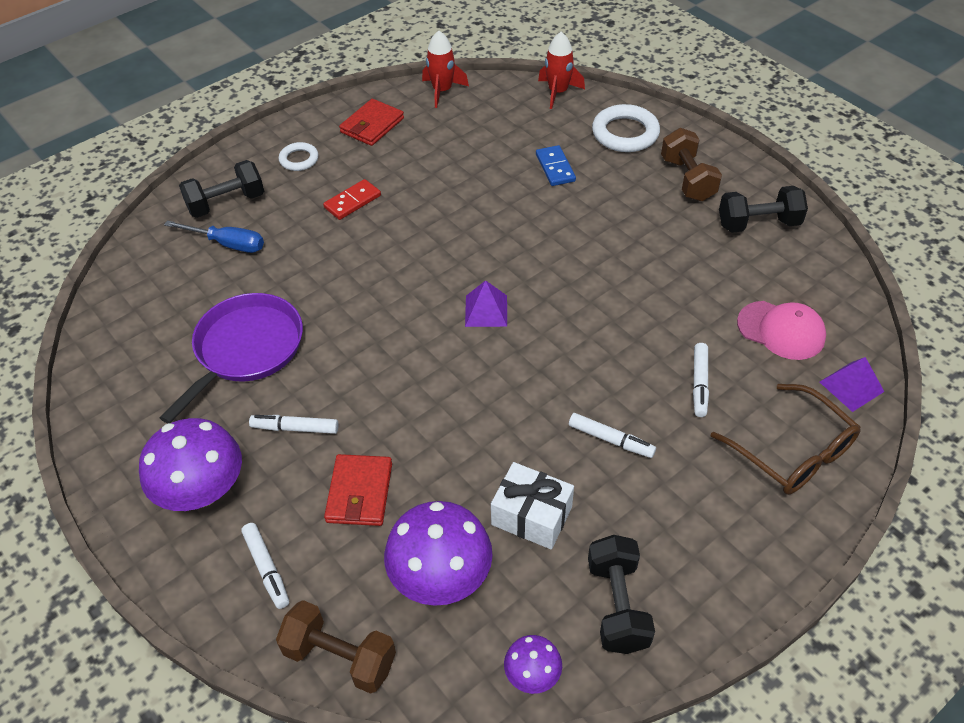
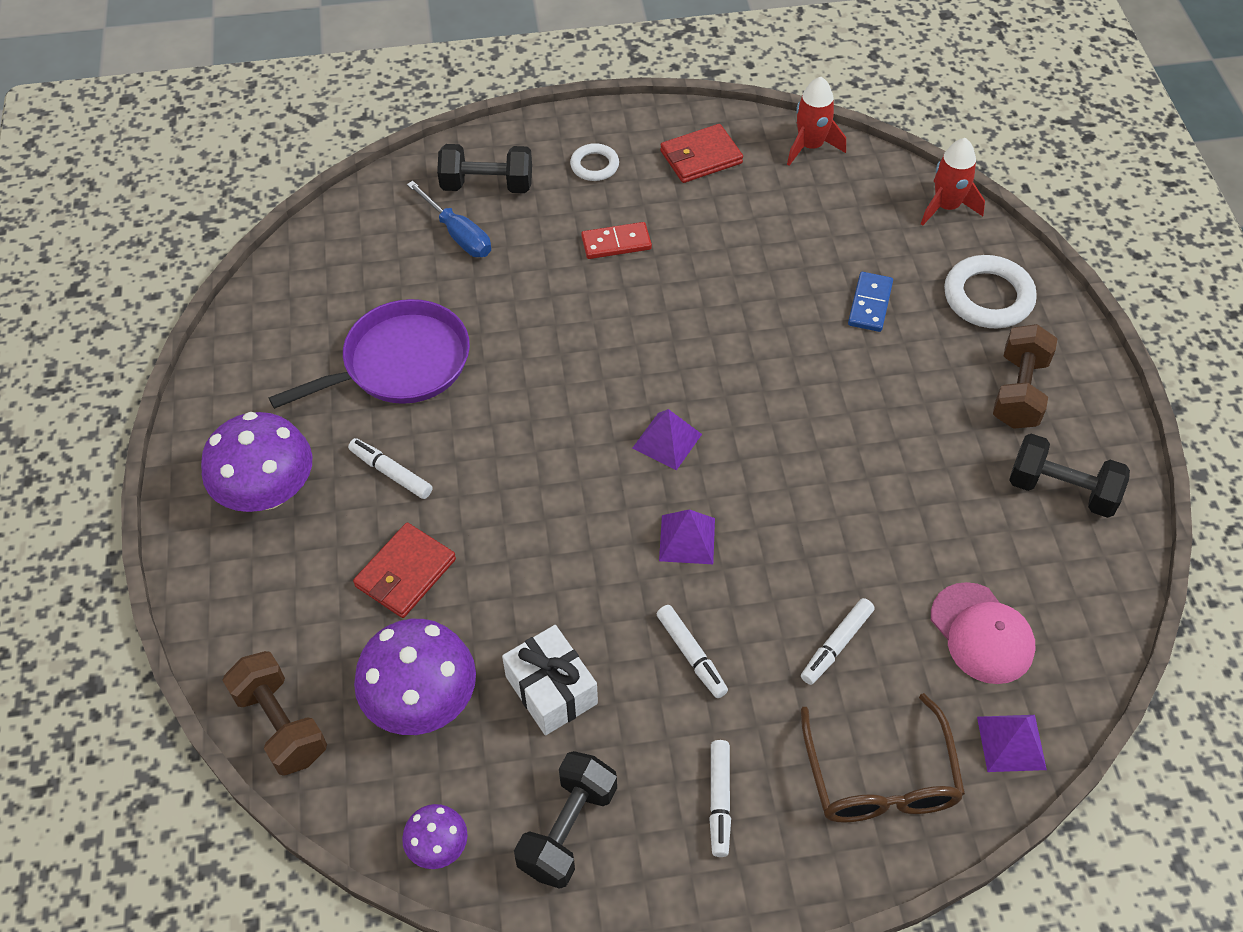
camera: 30 degrees right, 5 degrees up
white marker [241,523,289,609] -> white marker moved to [709,740,731,857]
none -> purple pyramid [659,509,715,564]

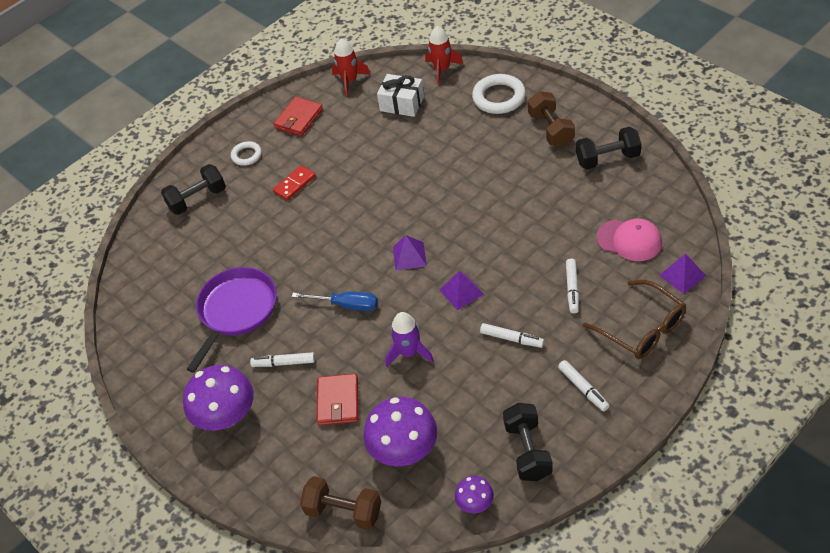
camera: 30 degrees left, 5 degrees down
blue screwdriver [407,181,491,257] -> blue screwdriver moved to [292,292,378,311]
white gift [502,625,598,735] -> white gift moved to [377,74,424,117]
blue domino [848,272,893,332] -> none
none -> purple rocket [385,312,434,367]

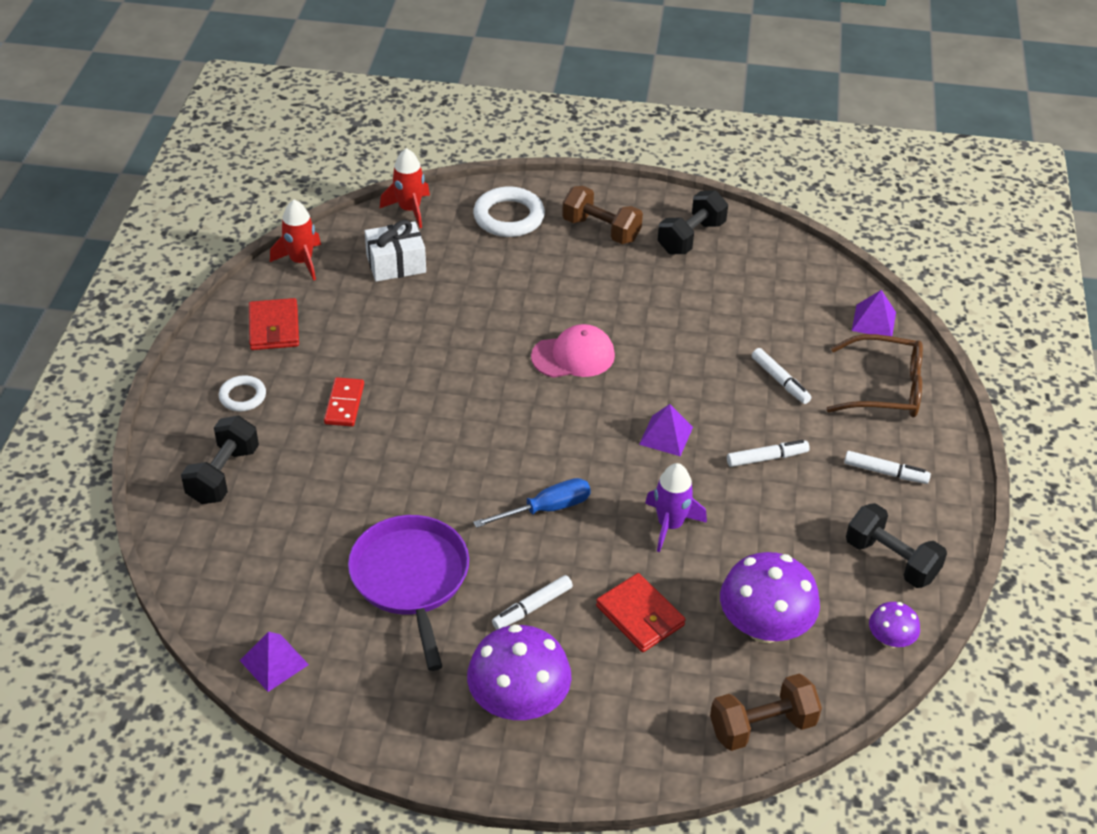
camera: 45 degrees left, 5 degrees down
purple pyramid [393,235,427,271] -> purple pyramid moved to [240,632,309,692]
pink cap [596,219,662,261] -> pink cap moved to [531,324,615,378]

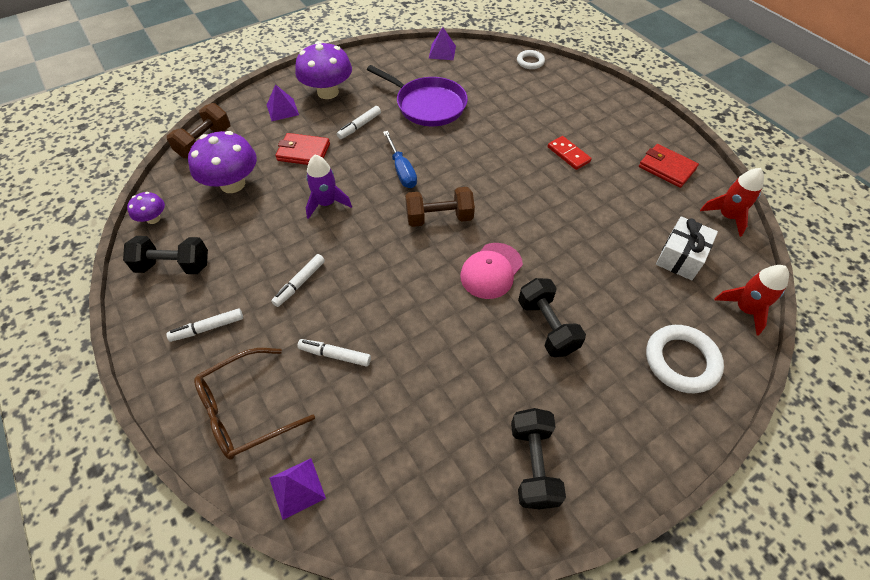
camera: 140 degrees right, 10 degrees up
black dumbbell [181,416,259,504] -> black dumbbell moved to [518,278,586,357]
white ring [219,375,266,411] -> white ring moved to [517,50,545,69]
blue screwdriver [473,478,591,528] -> blue screwdriver turned 45 degrees counterclockwise [383,131,417,188]
white marker [492,575,573,630] -> white marker turned 150 degrees counterclockwise [337,106,381,139]
brown dumbbell [562,186,643,244] -> brown dumbbell moved to [405,187,475,227]
purple pyramid [639,404,693,456] -> purple pyramid moved to [267,84,299,121]

